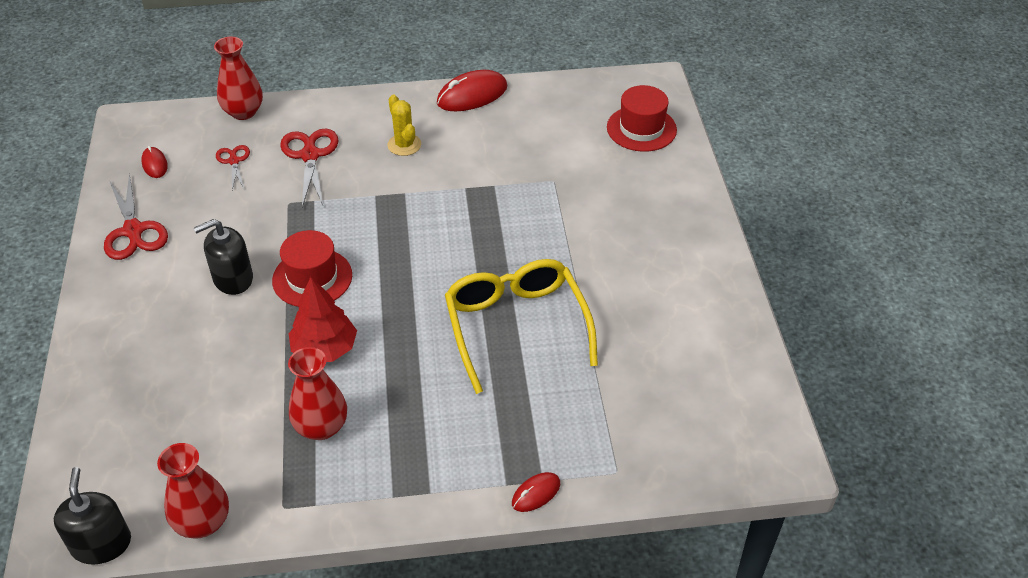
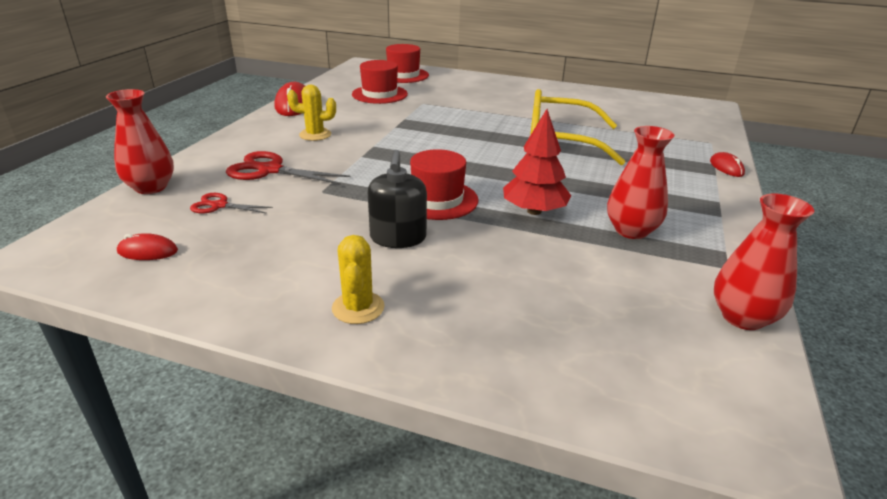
camera: 65 degrees left, 15 degrees down
black soap dispenser [54,467,131,565] -> none
red scissors [104,173,168,260] -> none
none -> yellow cactus [332,235,385,324]
none -> red hat [352,60,408,104]

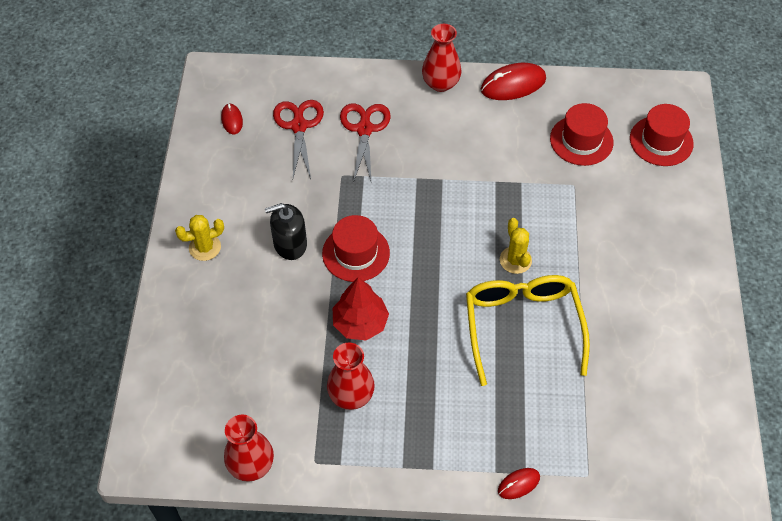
camera: 75 degrees right, 25 degrees up
red vase [106,89,174,194] -> red vase moved to [422,24,461,92]
red scissors [190,193,273,214] -> red scissors [273,100,324,179], size x1.72
yellow cactus [287,85,336,141] -> yellow cactus moved to [500,218,532,274]

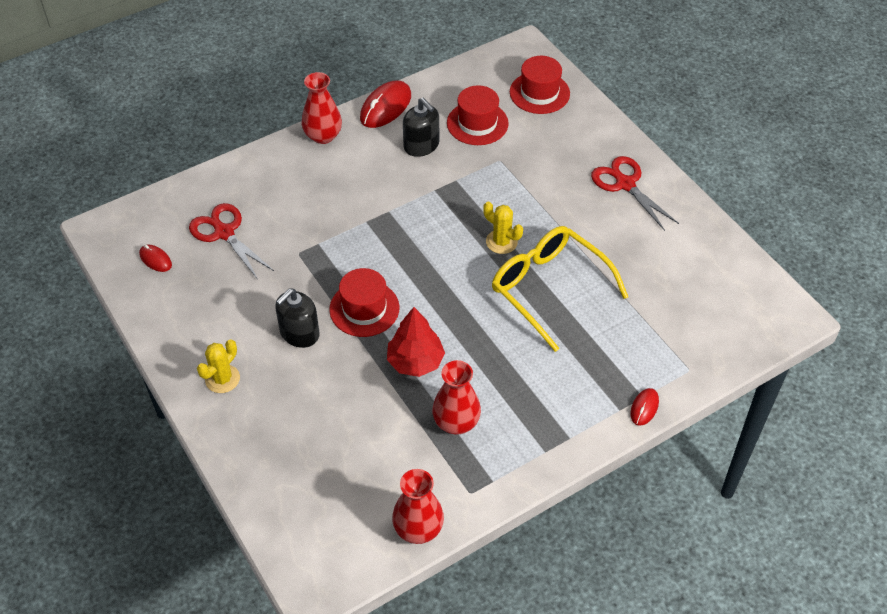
camera: 35 degrees left, 5 degrees down
red scissors [340,103,391,184] -> red scissors moved to [591,156,679,231]
none -> black soap dispenser [403,98,439,157]

